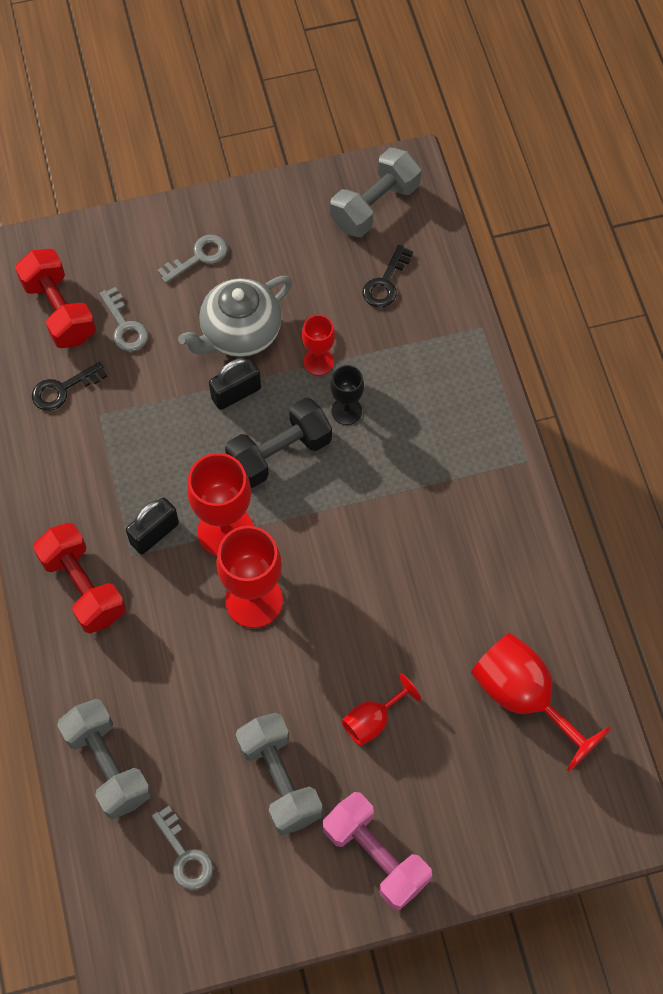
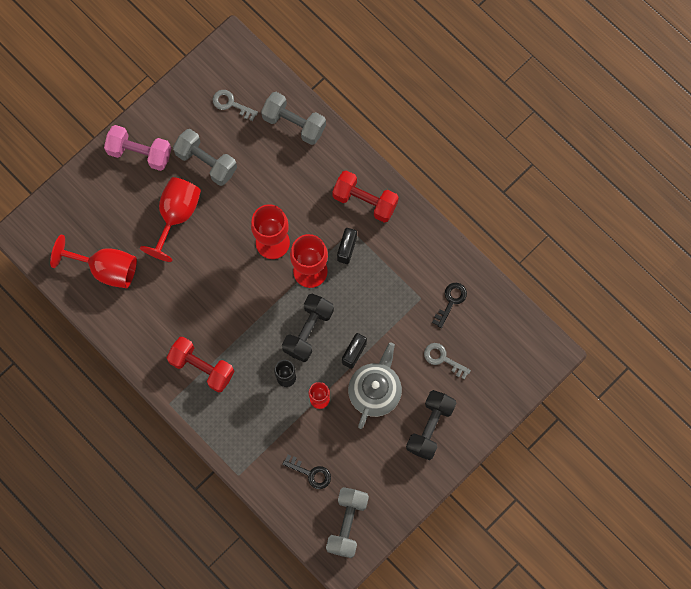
camera: 150 degrees right, 10 degrees up
red dumbbell [15,249,96,348] -> red dumbbell moved to [166,337,235,392]
grey key [157,235,227,283] -> black dumbbell [406,390,457,460]
red goblet [341,673,421,746] -> red goblet [140,177,201,262], size x1.78
black key [363,245,413,308] -> black key turned 120 degrees clockwise [282,455,331,489]

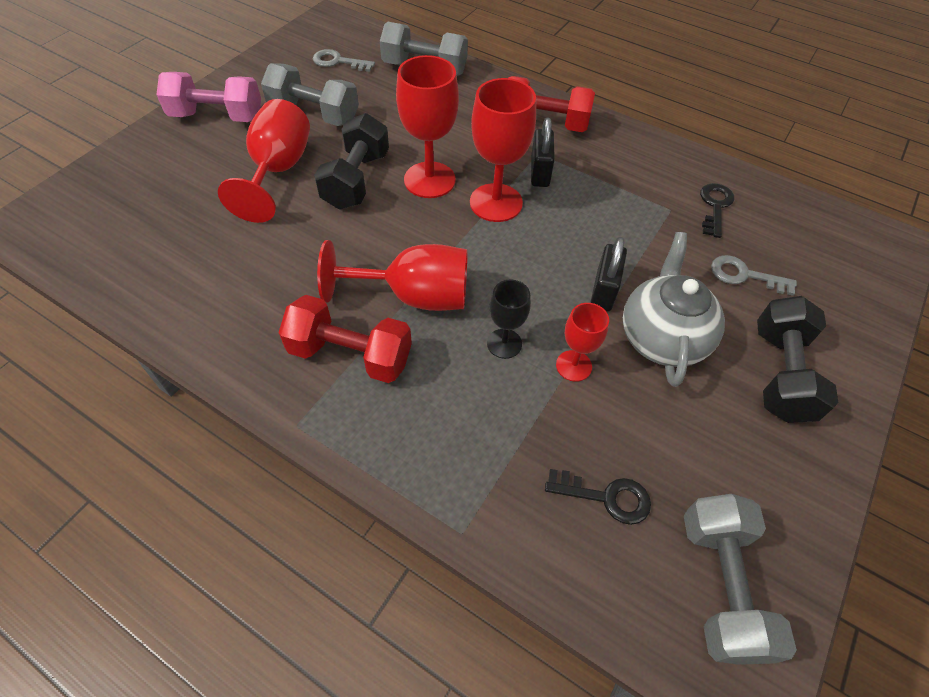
camera: 15 degrees left, 20 degrees down
red goblet [50,235,137,288] -> red goblet moved to [317,240,467,311]
black dumbbell [282,294,334,362] -> black dumbbell moved to [314,113,389,209]

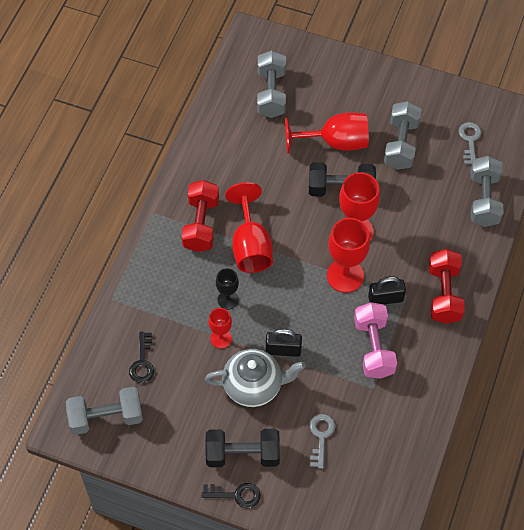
camera: 80 degrees right, 5 degrees up
pink dumbbell [156,72,261,122] -> pink dumbbell moved to [354,302,397,379]
black key [700,183,734,238] -> black key moved to [202,483,261,508]
none -> grey dumbbell [257,50,286,118]

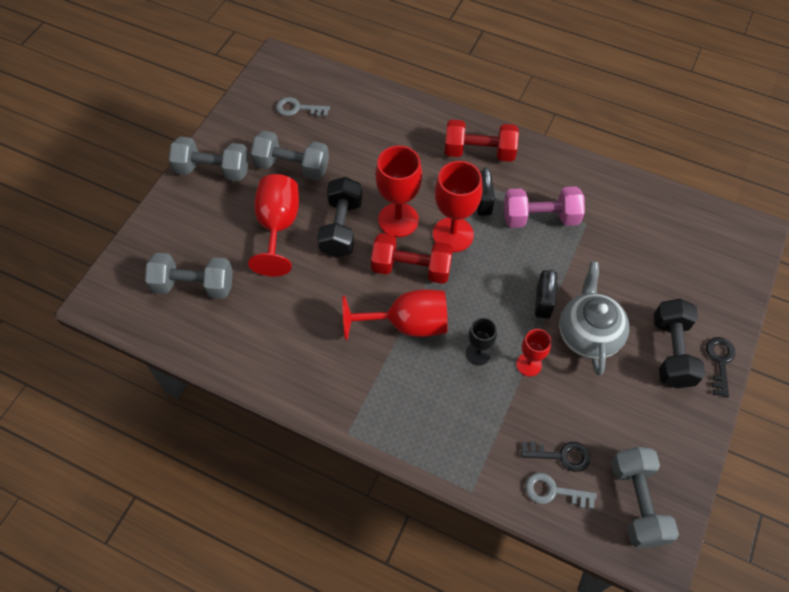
camera: 85 degrees left, 0 degrees up
red dumbbell [181,180,219,252] -> red dumbbell moved to [371,233,453,284]
grey key [310,414,335,469] -> grey key moved to [525,473,596,509]
grey dumbbell [470,156,503,227] -> grey dumbbell moved to [169,136,249,182]

